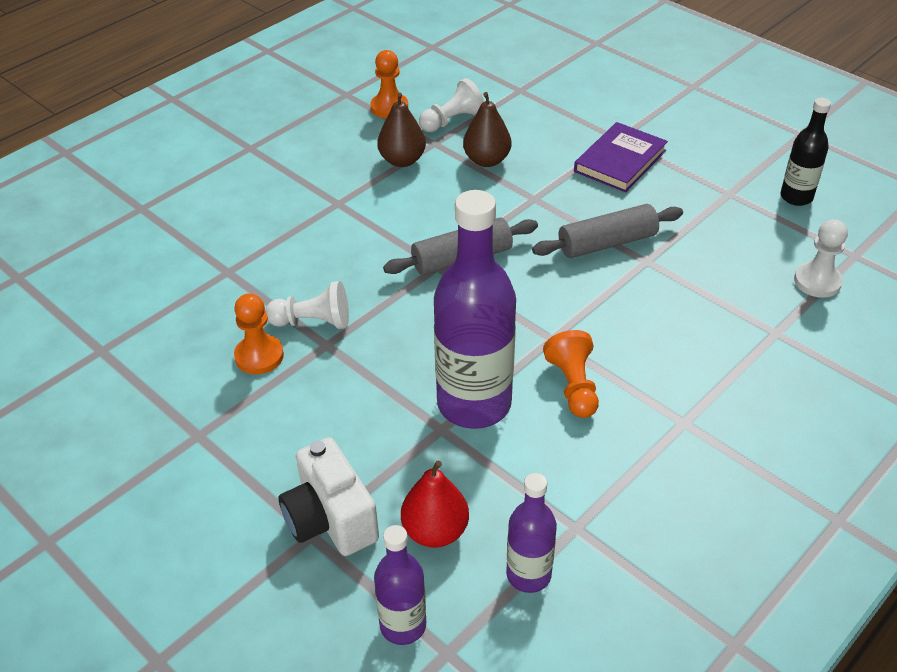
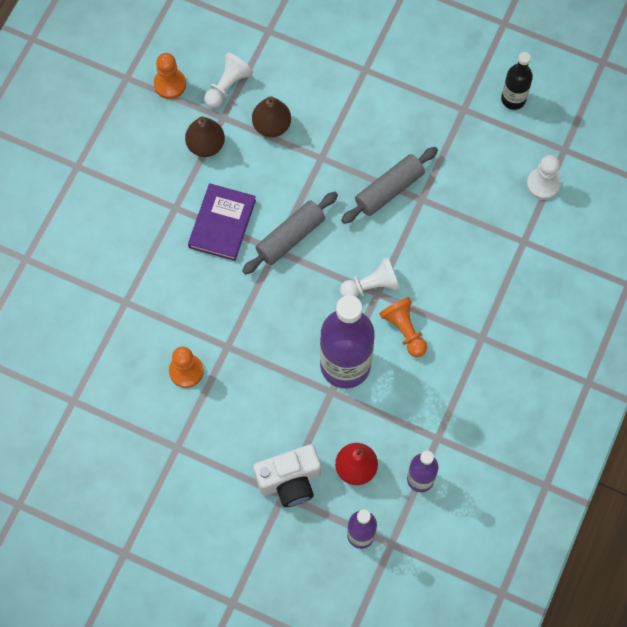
camera: 20 degrees left, 25 degrees up
white pawn [265,281,349,329] -> white pawn moved to [340,257,400,297]
white camera [278,437,379,556] -> white camera turned 60 degrees counterclockwise [253,444,321,507]
purple book [574,122,668,193] -> purple book moved to [188,183,256,261]

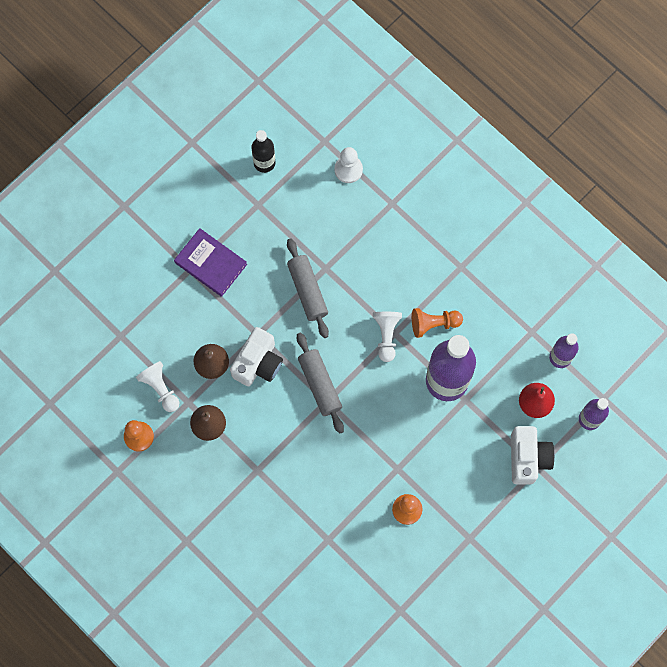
camera: 70 degrees left, 5 degrees up
purple book [188,183,256,261] -> purple book moved to [174,228,247,297]
none -> white camera [230,327,283,386]

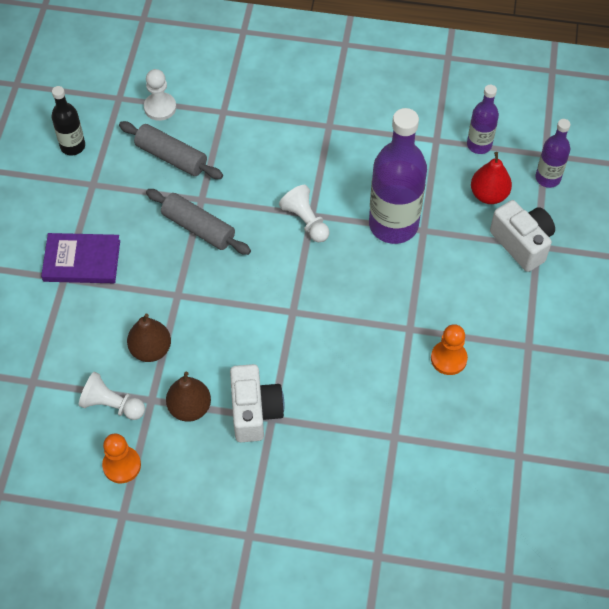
camera: 35 degrees left, 15 degrees down
white camera [230,327,283,386] -> white camera moved to [230,364,285,442]
grey rolling pin [297,333,344,434] -> grey rolling pin moved to [119,121,223,179]
orange pawn [412,308,463,338] -> none

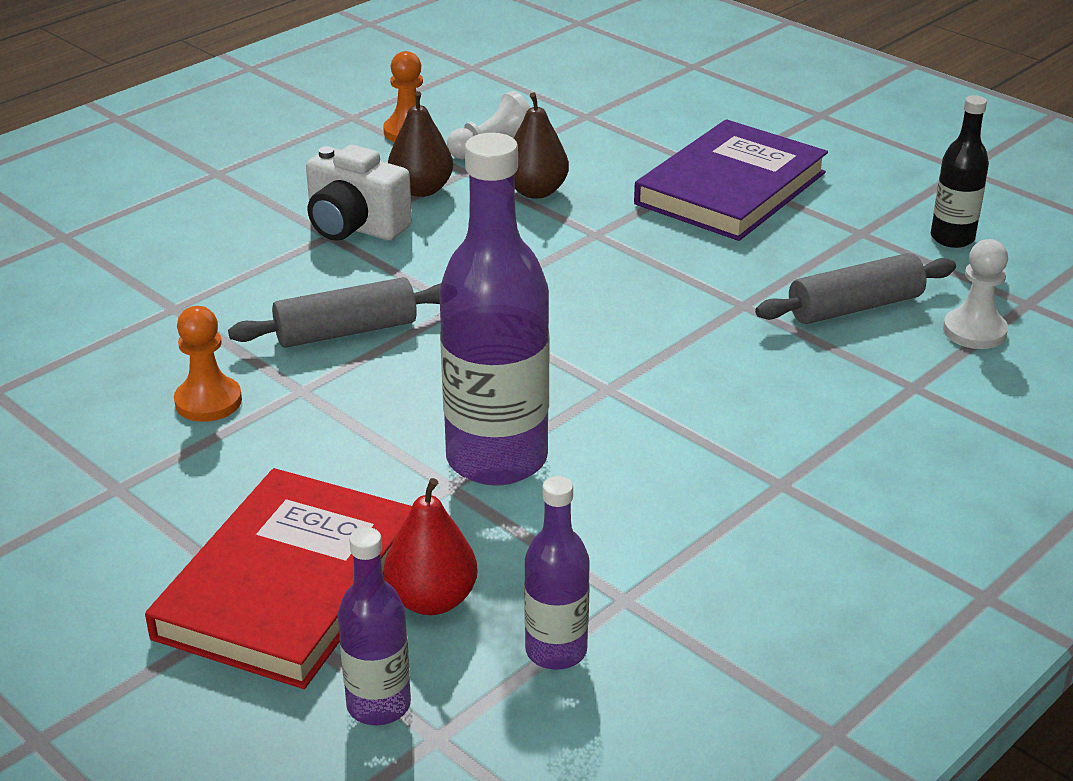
camera: 125 degrees right, 25 degrees down
purple book [41,233,120,283] -> purple book [634,119,828,241], size x1.53
grey rolling pin [146,189,251,255] -> grey rolling pin moved to [228,277,441,348]
white pawn [279,185,329,242] -> none
white camera [490,200,555,272] -> red book [145,468,412,689]

